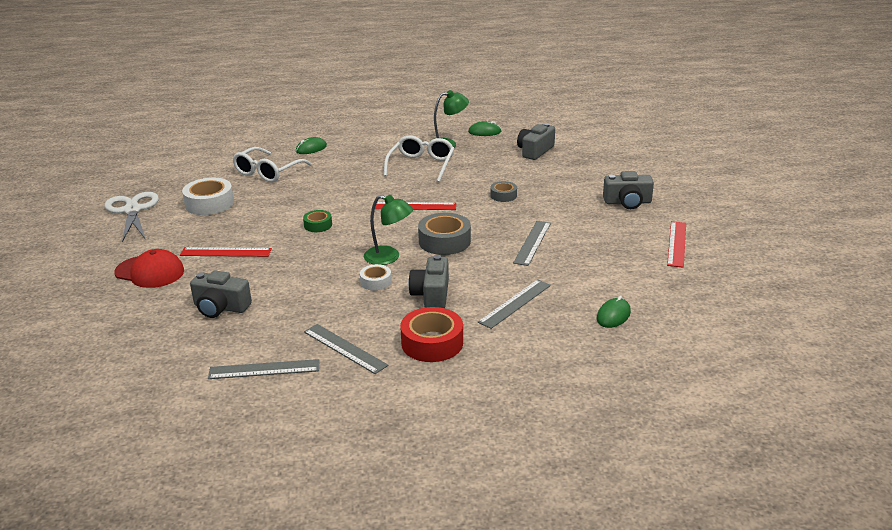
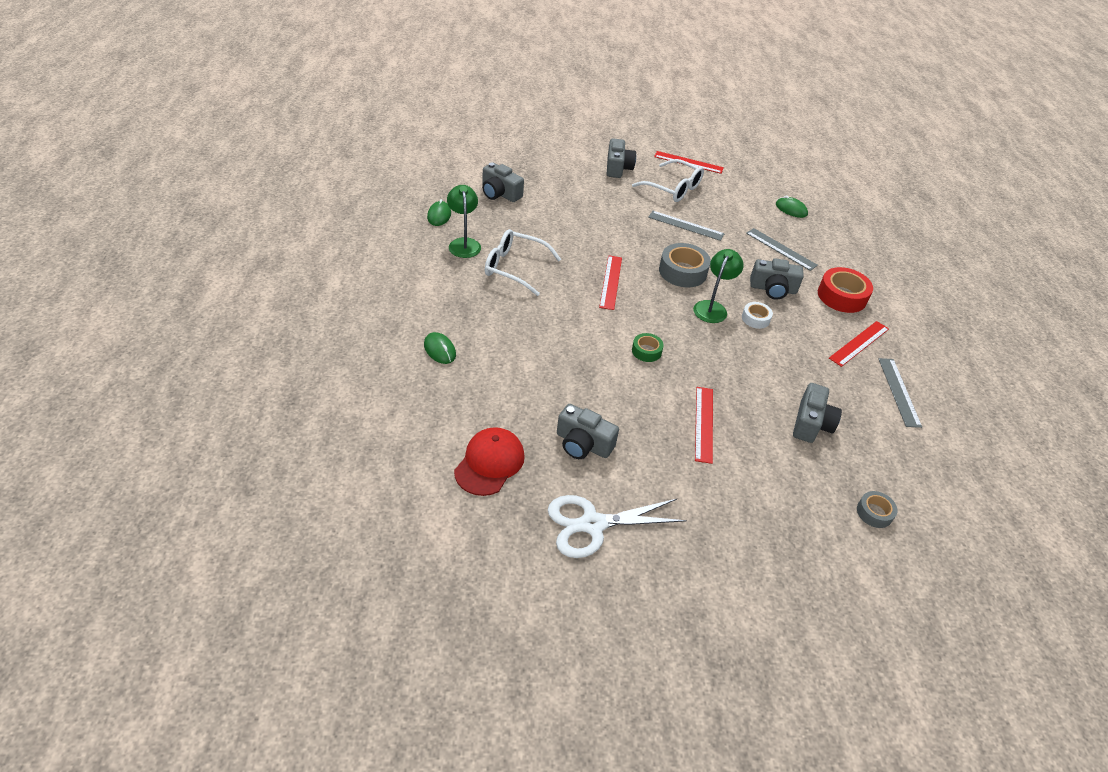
camera: 90 degrees left, 15 degrees up
red cap [114,249,184,288] -> red cap moved to [454,427,525,496]
white tape [182,178,234,215] -> grey camera [557,404,619,459]
white glasses [233,147,312,183] -> white glasses moved to [632,159,704,202]
grey ruler [304,324,388,374] -> red ruler [829,321,889,367]
grey tape [490,181,517,202] -> grey tape moved to [857,491,898,528]

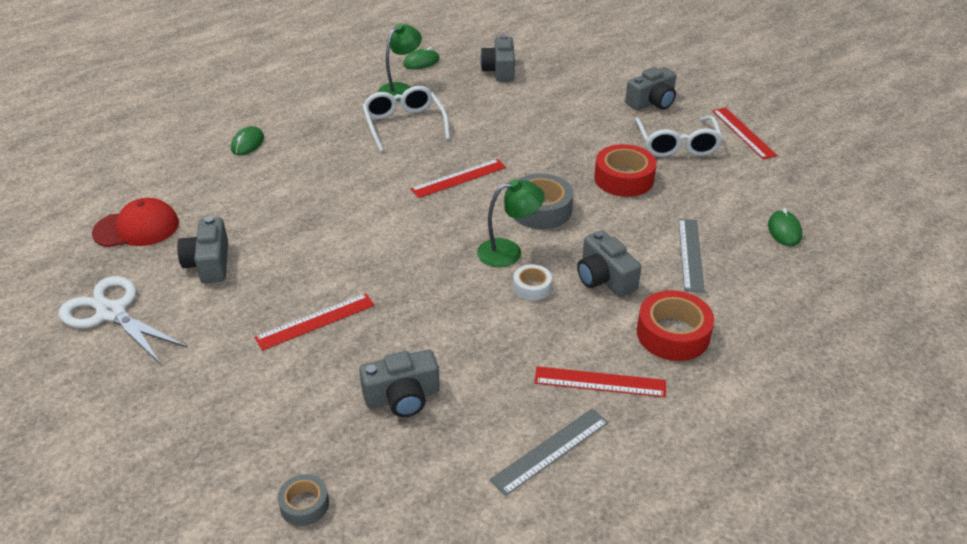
camera: 55 degrees right, 5 degrees down
green tape [632,333,664,362] -> none
grey ruler [648,211,724,241] -> red tape [594,144,657,197]

